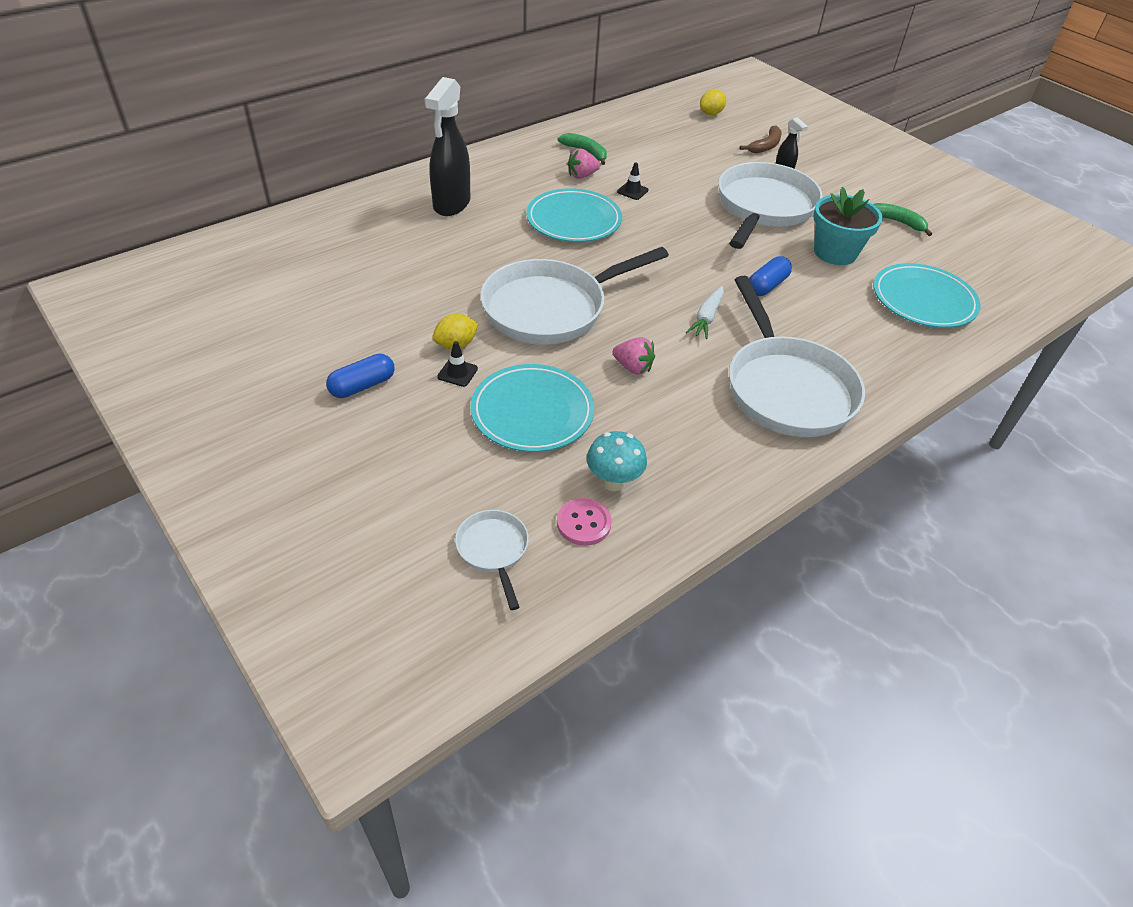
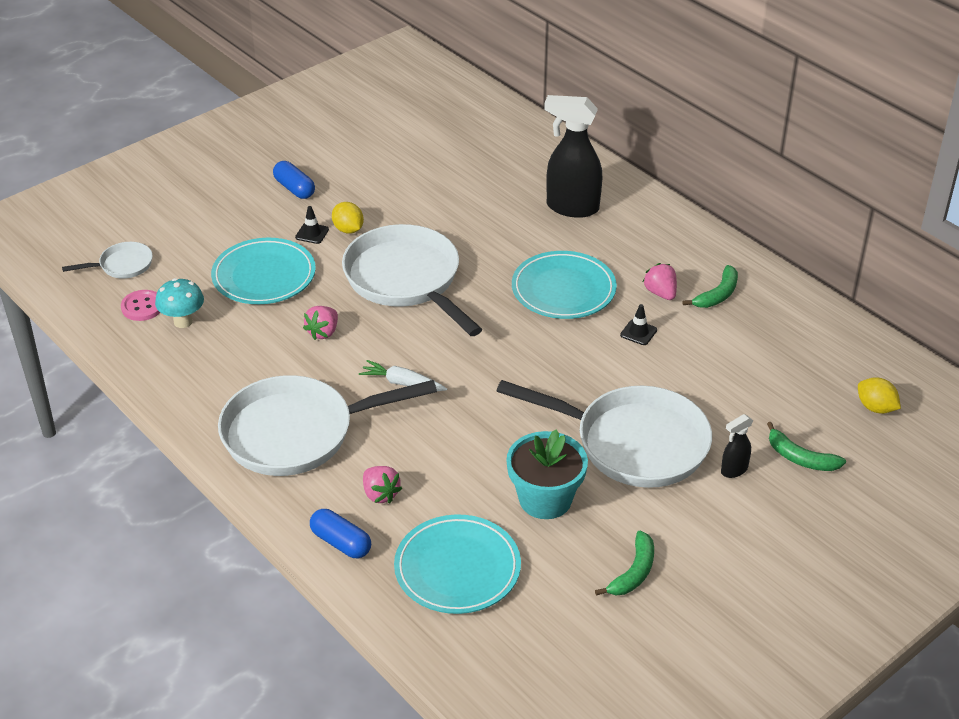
camera: 90 degrees right, 5 degrees down
brown banana [740,125,782,153] -> green banana [767,422,846,471]
blue capsule [749,256,792,296] -> blue capsule moved to [310,509,371,558]
none -> pink strawberry [363,466,402,503]

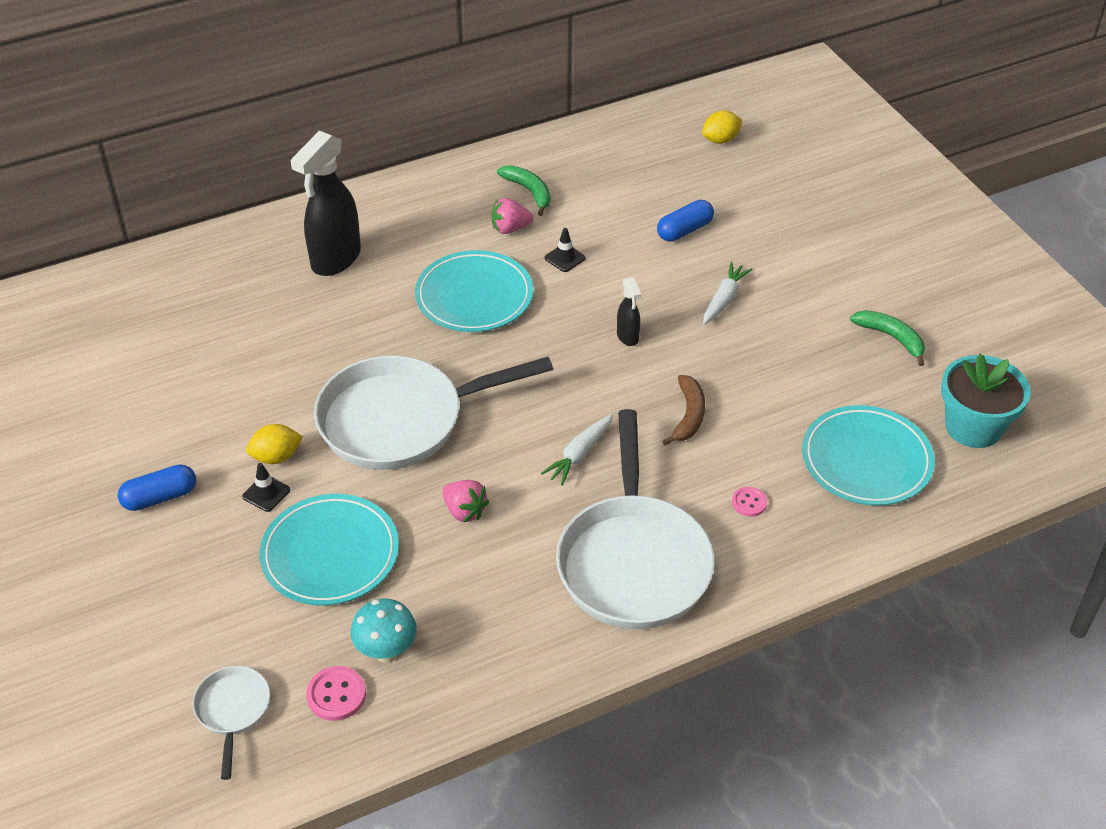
camera: 75 degrees left, 5 degrees up
blue capsule [310,509,371,558] -> blue capsule moved to [657,200,714,242]
pink strawberry [363,466,402,503] -> pink button [732,487,767,517]
white pan [496,380,712,488] -> white carrot [703,262,753,325]
turquoise flower pot [506,429,588,519] -> turquoise flower pot moved to [941,354,1031,448]
black spray bottle [721,414,753,478] -> black spray bottle moved to [617,277,641,346]
green banana [767,422,846,471] -> none
none -> brown banana [662,375,705,446]

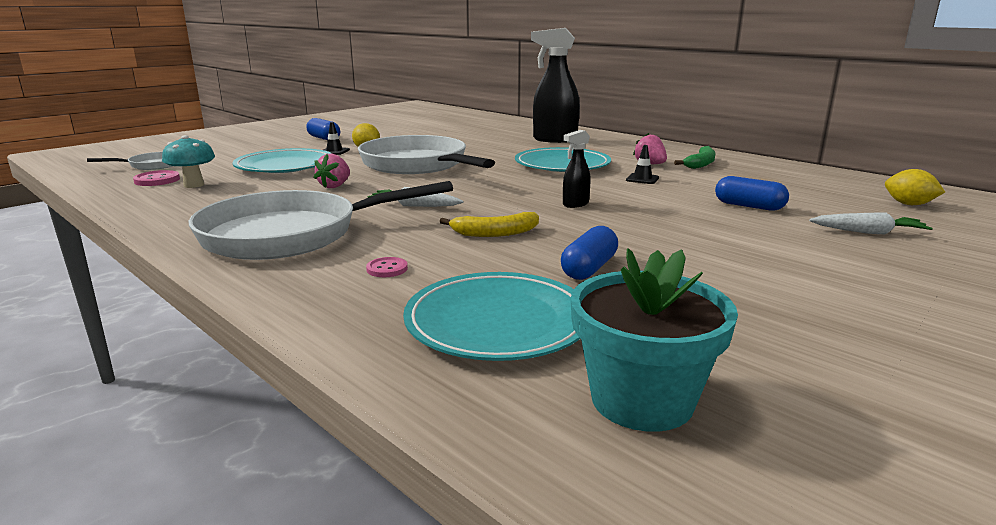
camera: 70 degrees right, 25 degrees down
brown banana [662,375,705,446] -> yellow banana [439,212,539,237]
white carrot [703,262,753,325] -> white carrot moved to [809,212,933,235]
green banana [850,310,925,366] -> none
none -> blue capsule [561,226,618,280]

